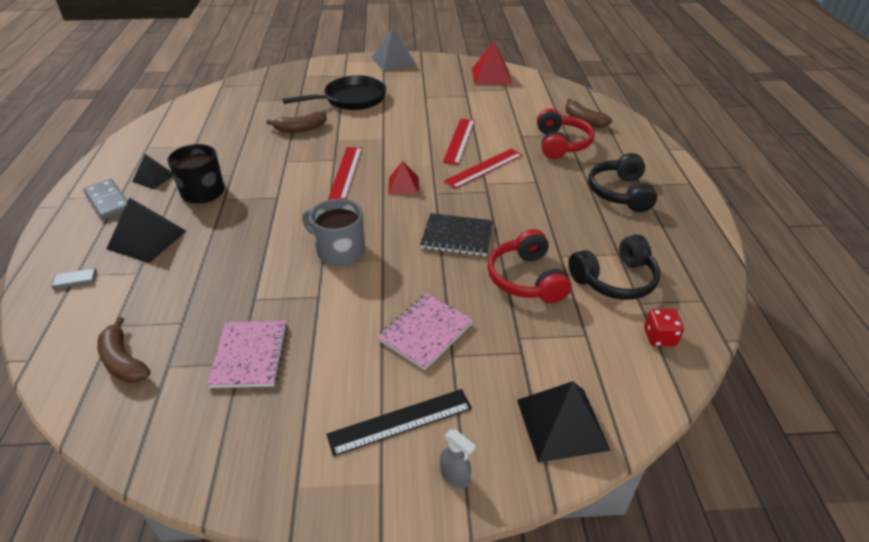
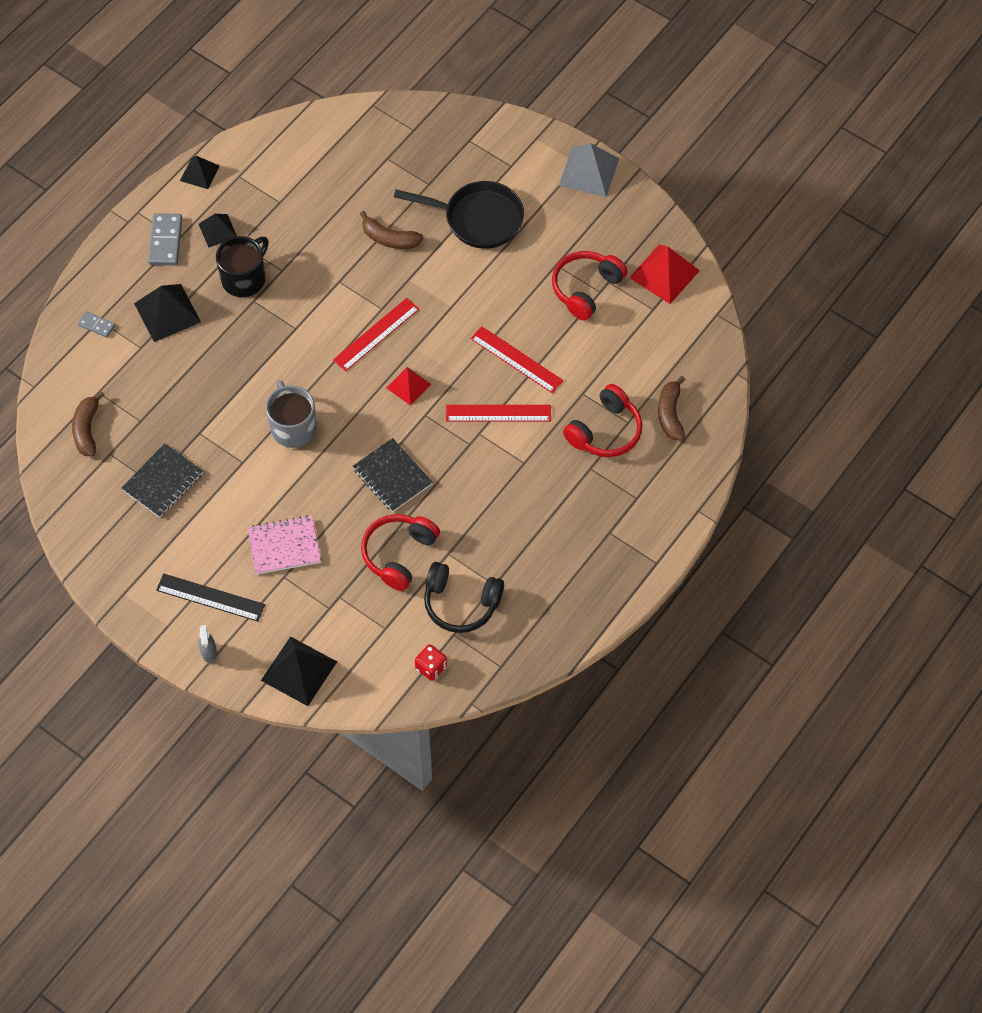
camera: 40 degrees right, 20 degrees up
pink notebook [207,321,288,388] -> black notebook [121,443,203,518]
red ruler [443,118,475,165] -> red ruler turned 75 degrees clockwise [470,326,564,393]
black headphones [588,153,657,212] -> none
none -> black pyramid [180,156,219,189]
none -> red headphones [552,251,628,321]

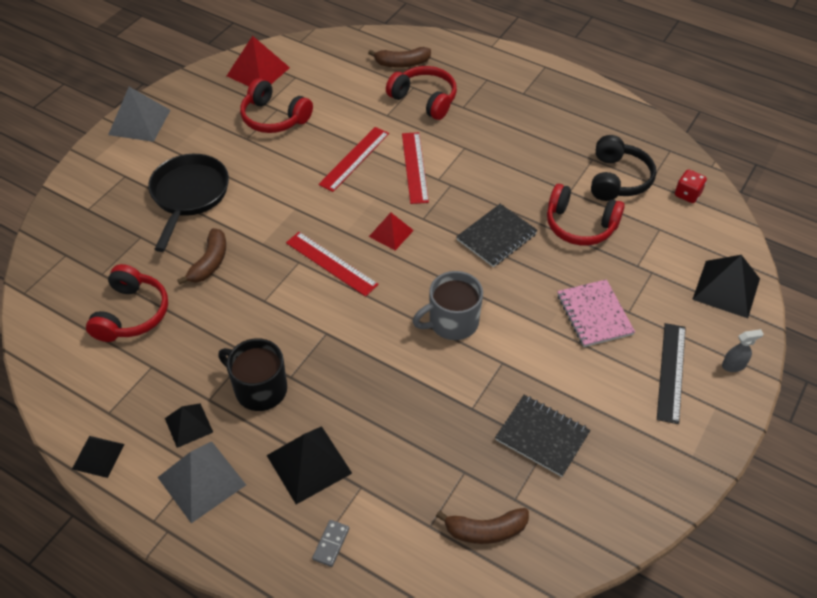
camera: 95 degrees left, 10 degrees down
grey domino [148,213,183,265] -> grey pyramid [158,441,246,523]
none -> red headphones [86,264,168,342]

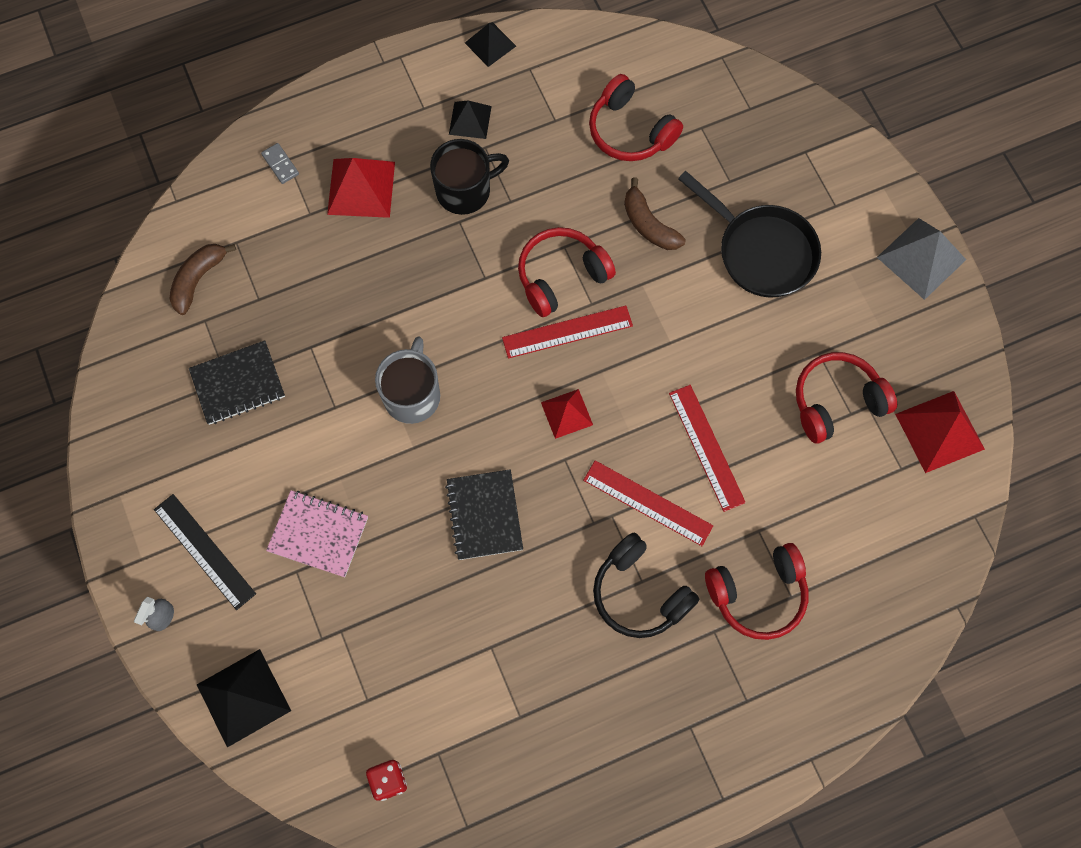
camera: 125 degrees right, 20 degrees up
grey pyramid [158,441,246,523] -> none
black pyramid [267,426,352,504] -> red pyramid [327,158,395,218]
brown banana [368,47,431,68] -> none
red headphones [547,184,625,246] -> red headphones moved to [518,227,616,317]
black headphones [591,135,656,201] -> black headphones moved to [593,533,699,638]

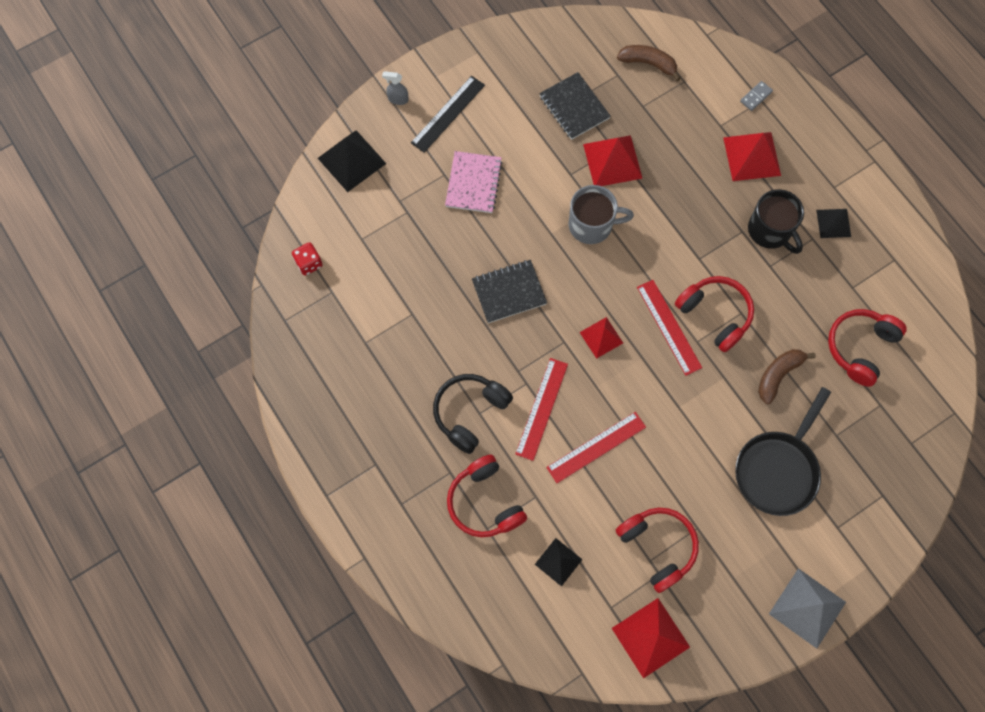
camera: 80 degrees right, 0 degrees up
black pyramid [465,22,516,67] -> black pyramid moved to [535,538,583,587]
none -> red pyramid [583,135,643,186]

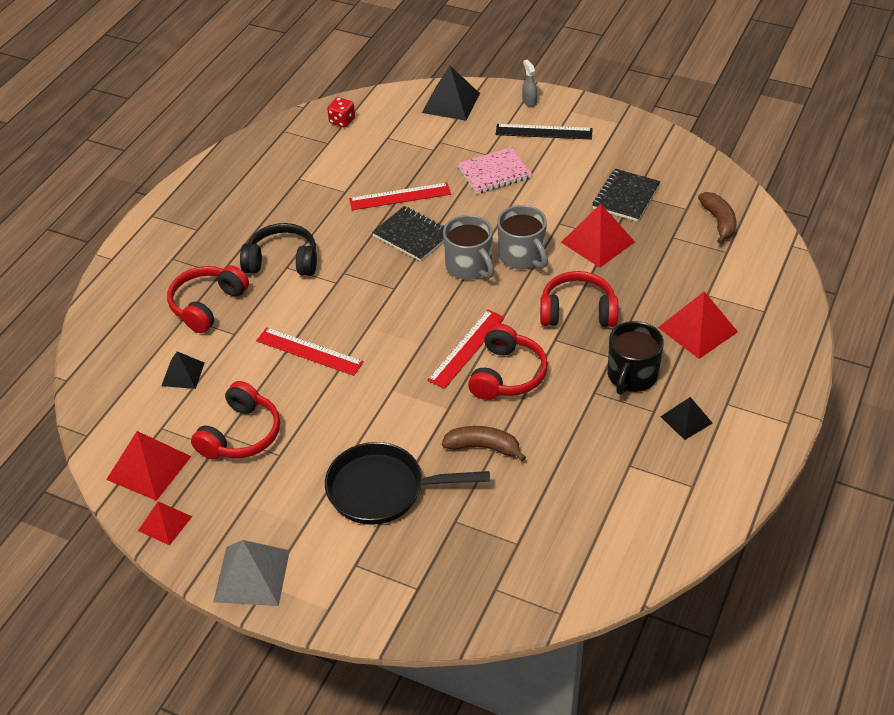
camera: 60 degrees right, 25 degrees down
red ruler [515,358,568,461] -> red ruler moved to [349,183,451,210]
red pyramid [579,317,623,359] -> red pyramid moved to [138,502,192,546]
grey domino [740,81,773,111] -> none
red headphones [828,309,907,387] -> red headphones moved to [540,271,618,327]
none -> grey mug [443,215,494,280]

